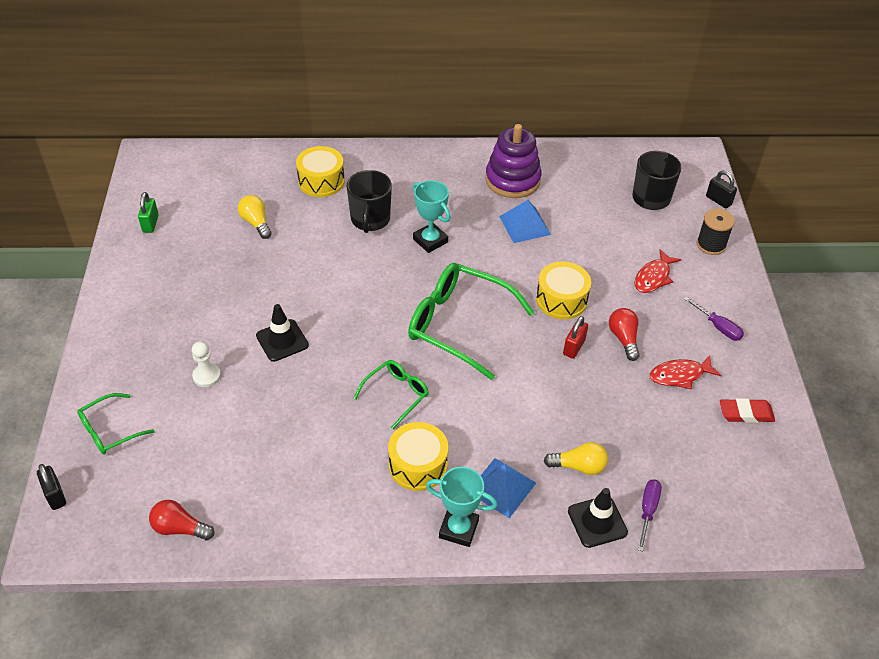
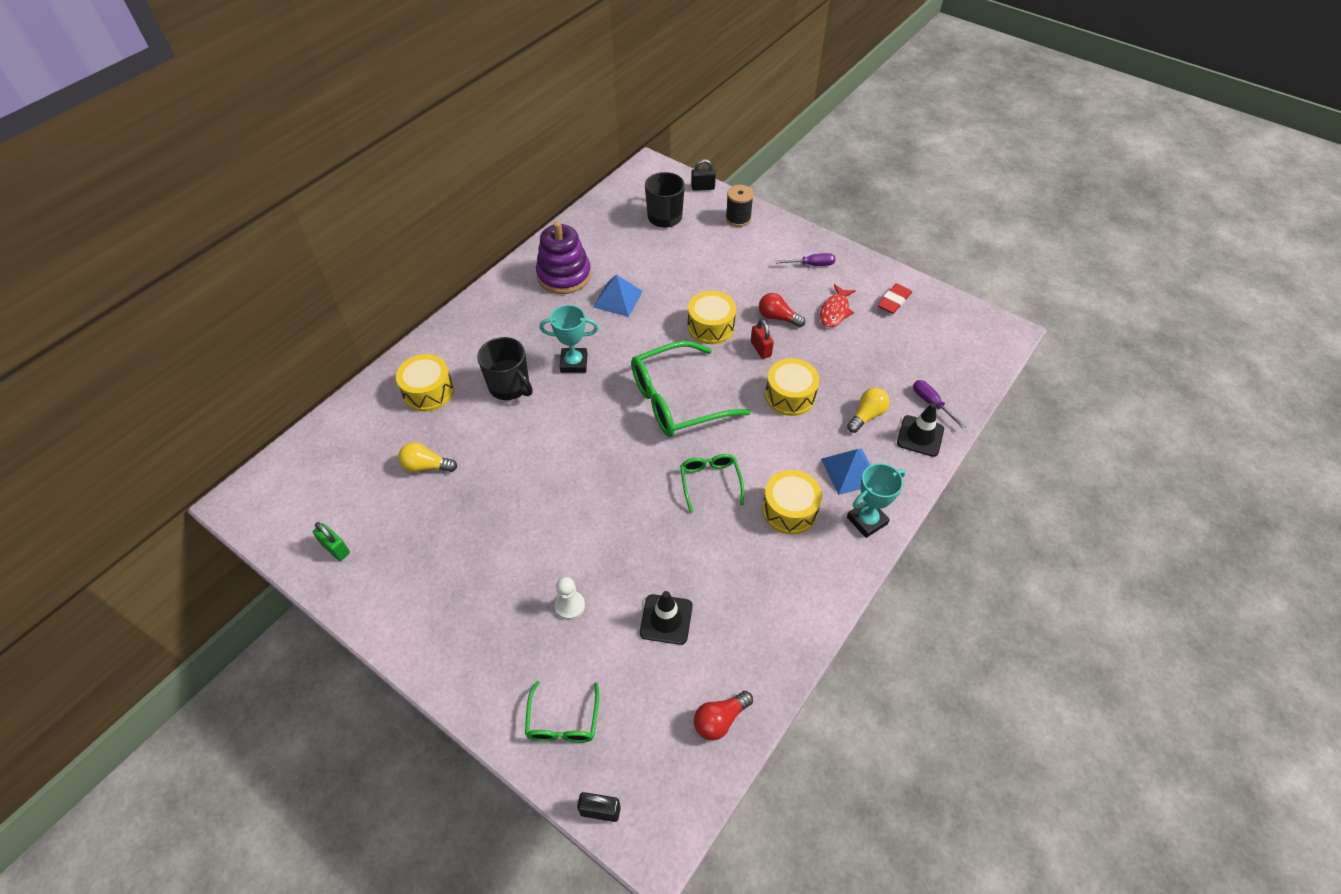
camera: 50 degrees left, 5 degrees up
black traffic cone [256,304,309,362] -> black traffic cone moved to [640,591,693,645]
red fish [635,249,681,293] -> none
none -> yellow drum [765,358,820,416]

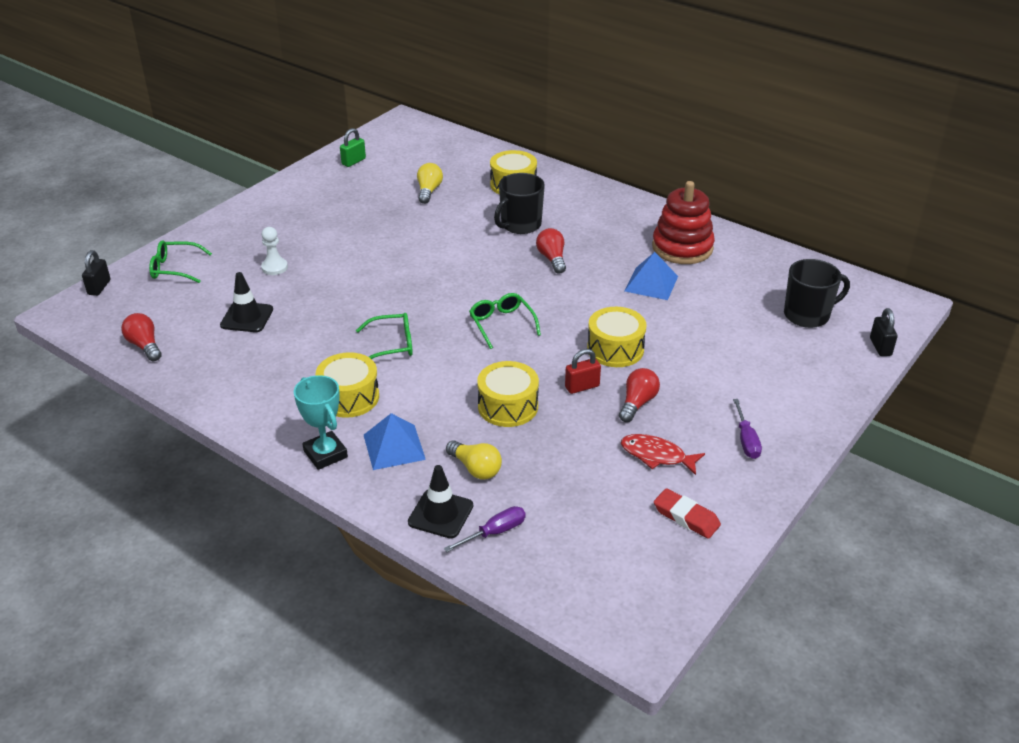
camera: 90 degrees right, 15 degrees down
purple stacking toy [536,221,591,294] -> red stacking toy [652,181,715,264]
turquoise trophy [540,305,599,373] -> red light bulb [536,228,566,274]
green glasses [631,341,751,437] -> green glasses [469,293,541,349], size x0.53
black spool [726,185,754,227] -> none

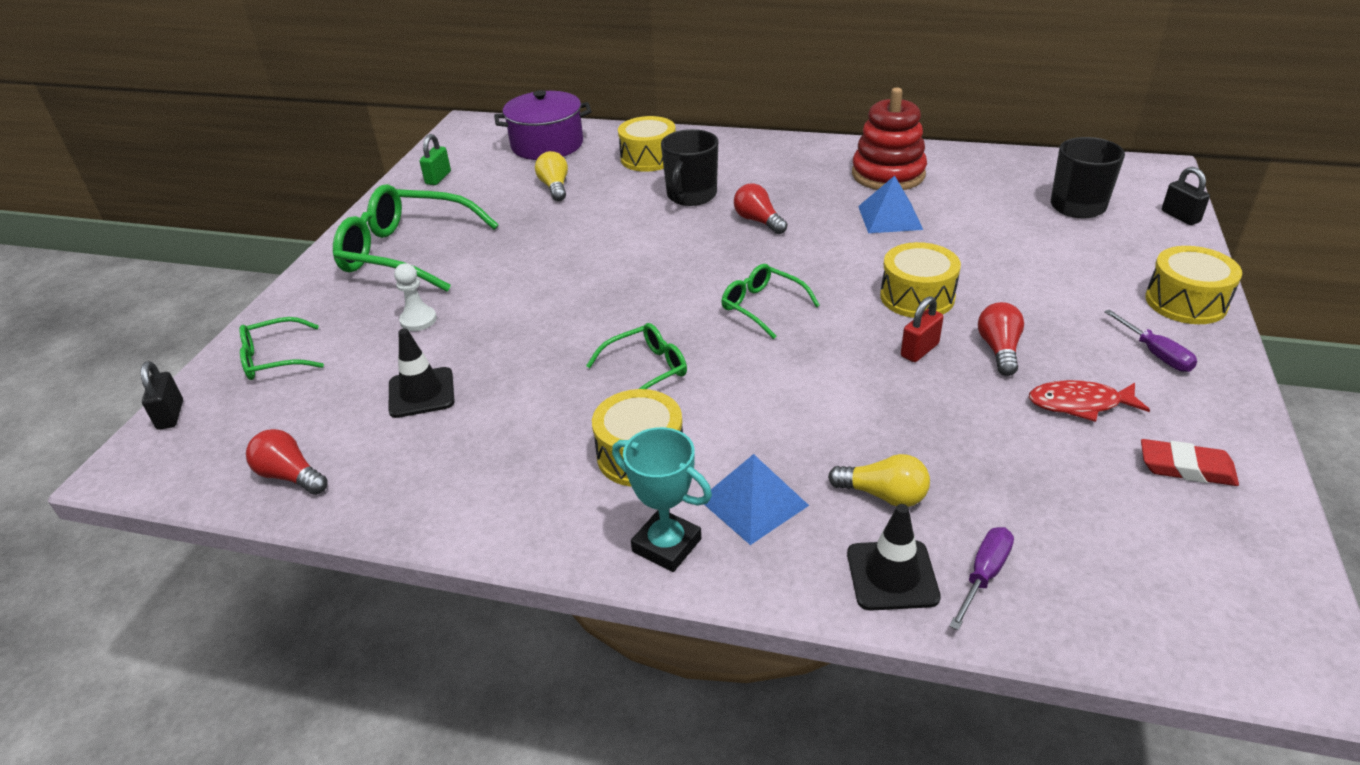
camera: 20 degrees left, 0 degrees up
yellow drum [477,361,539,427] -> yellow drum moved to [1145,246,1242,324]
none -> green glasses [333,184,499,292]
none -> purple pot [494,90,591,160]

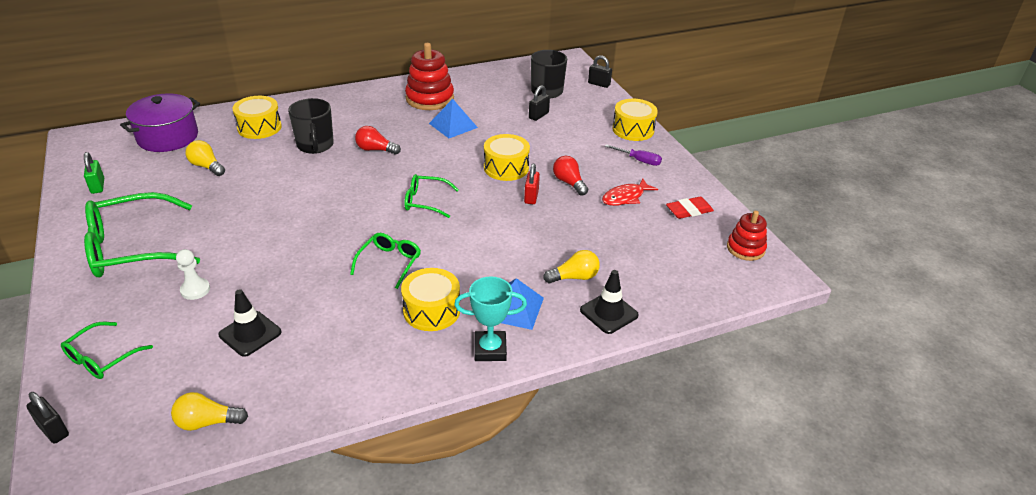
camera: 40 degrees left, 0 degrees up
red light bulb [246,429,328,495] -> yellow light bulb [171,392,248,431]
purple screwdriver [949,527,1014,630] -> none
none -> black padlock [529,85,550,121]
none -> red stacking toy [727,211,767,261]

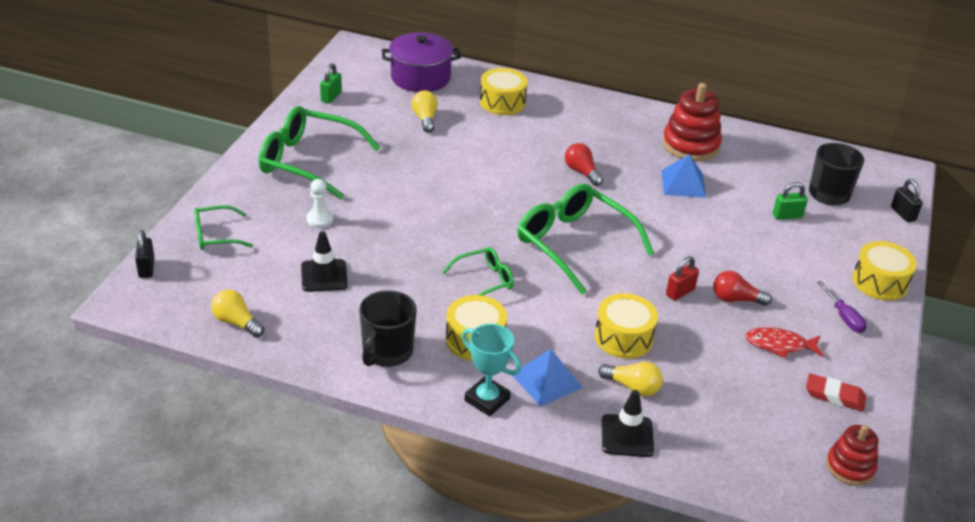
camera: 40 degrees right, 0 degrees up
black mug [288,98,334,154] -> black mug moved to [359,290,417,367]
green glasses [404,174,459,218] -> green glasses [517,184,654,295], size x1.90
yellow drum [484,134,530,181] -> yellow drum moved to [595,293,658,359]
black padlock [529,85,550,121] -> green padlock [773,182,808,220]
red light bulb [553,156,588,196] -> red light bulb turned 90 degrees counterclockwise [713,271,772,306]

